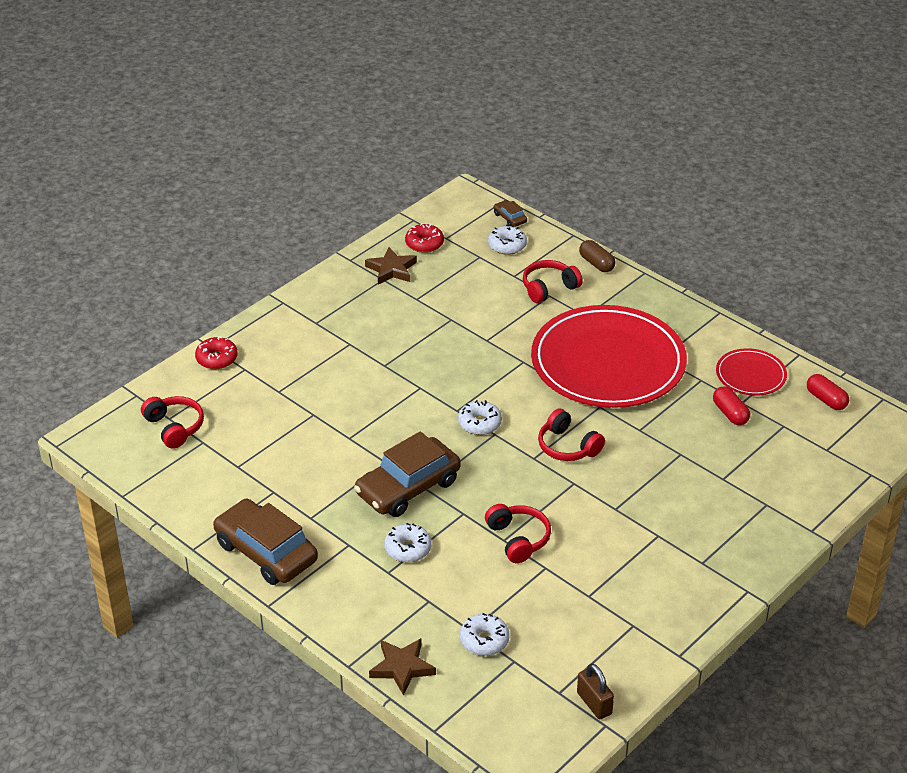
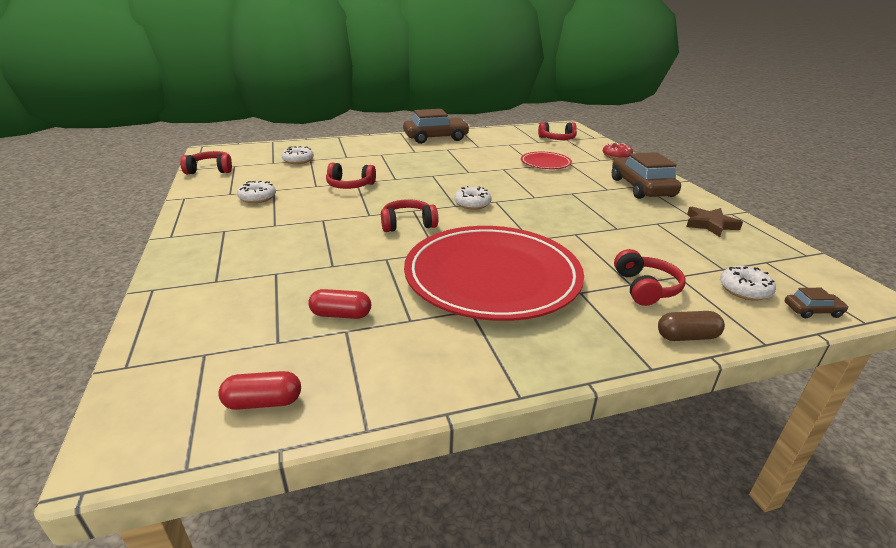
camera: 120 degrees right, 10 degrees down
brown car [354,431,461,517] -> brown car moved to [612,152,681,199]
brown star [369,639,436,696] -> none
white donut [384,523,432,562] -> white donut moved to [237,181,276,203]
red donut [405,223,444,253] -> none
brown padlock [577,664,614,719] -> red headphones [180,151,232,174]
red plate [716,348,787,396] -> red plate moved to [521,152,572,169]

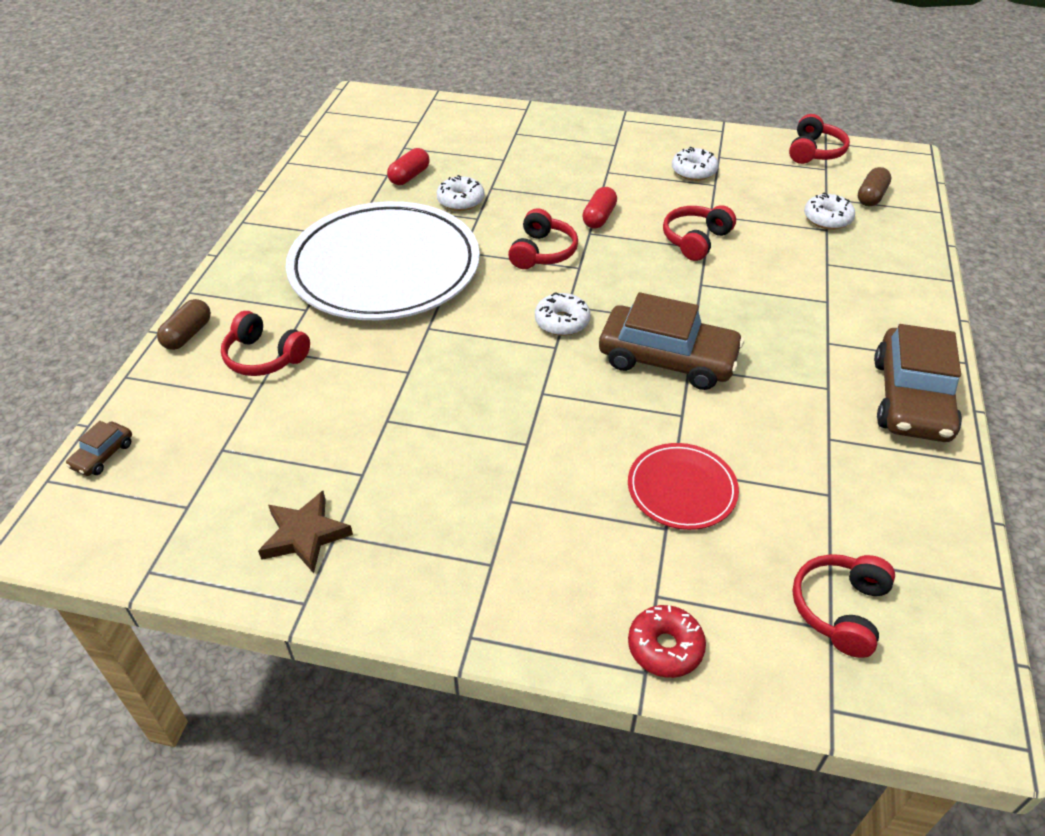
camera: 120 degrees right, 15 degrees up
red capsule [218,371,301,410] -> red capsule moved to [582,187,617,229]
red plate [404,226,584,321] -> white plate [286,201,480,320]
brown car [612,152,681,199] -> brown car moved to [599,292,744,390]
white donut [720,266,776,301] -> white donut moved to [436,175,485,211]
none -> brown capsule [858,167,891,206]

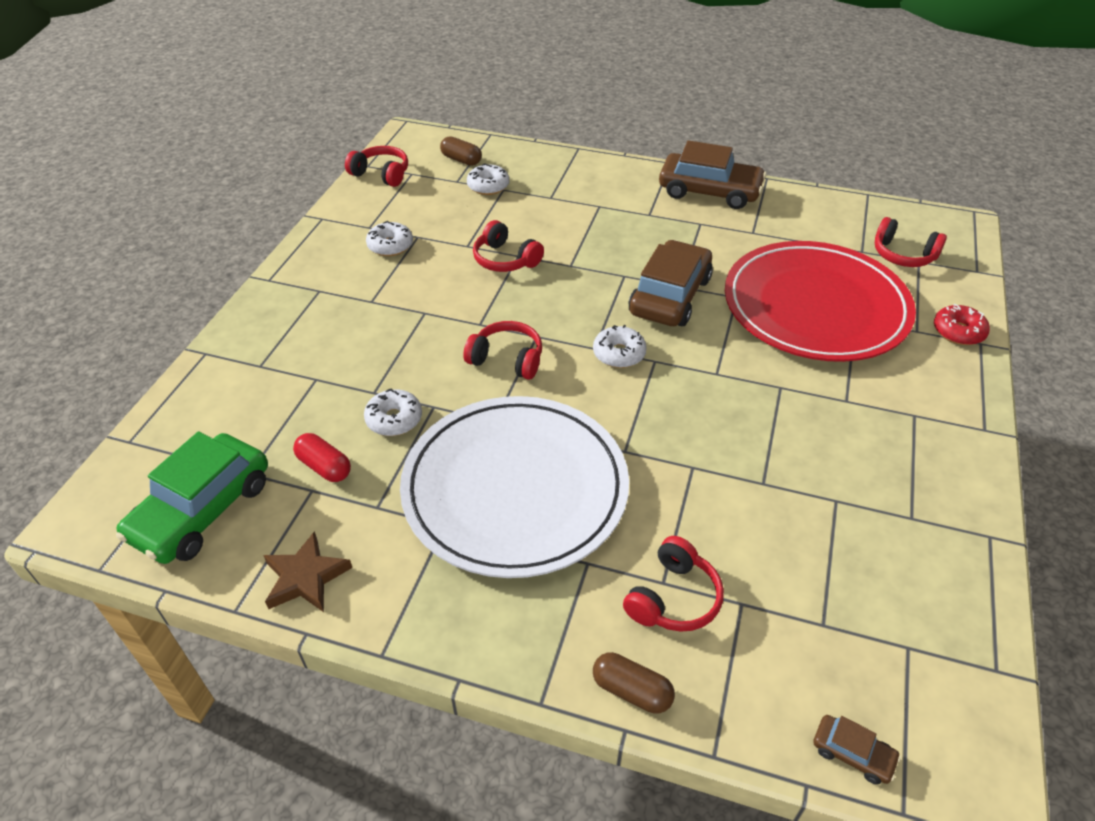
camera: 85 degrees left, 0 degrees up
brown star [258,491,353,573] -> brown star moved to [263,531,352,612]
red capsule [582,187,617,229] -> none
red plate [628,443,739,530] -> red plate [725,241,916,362], size x2.21
none -> green car [116,432,268,564]

